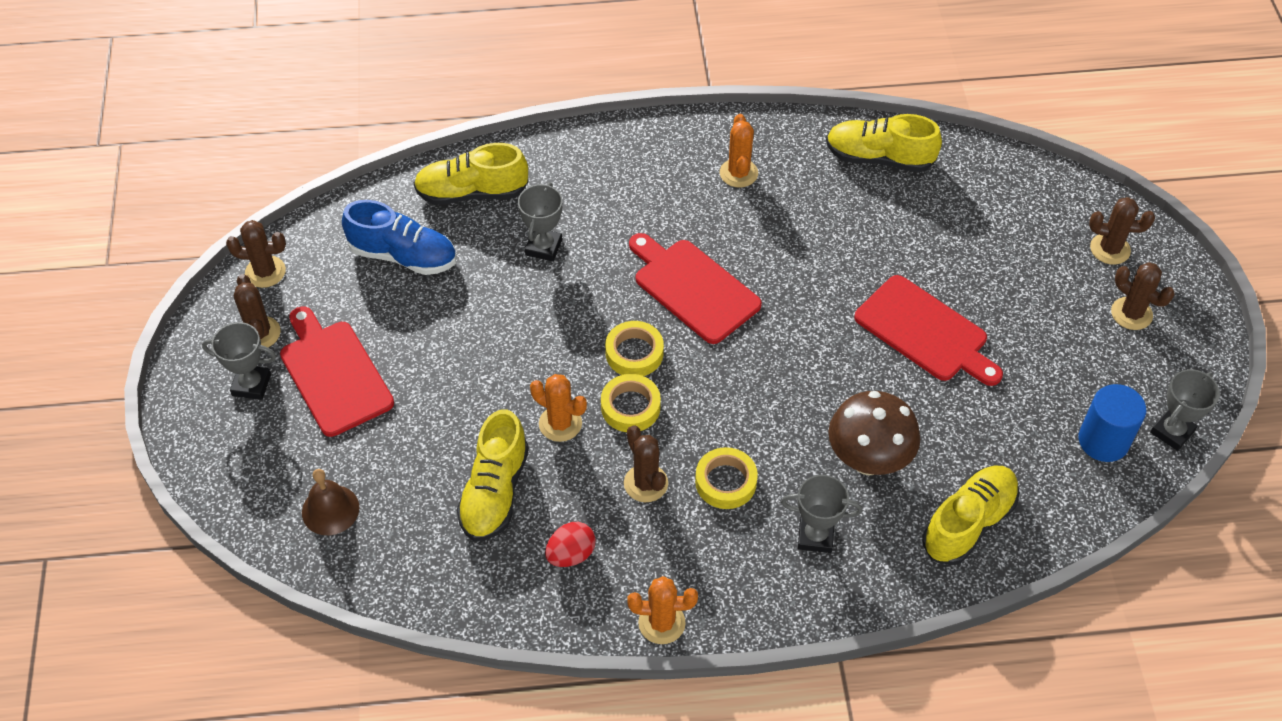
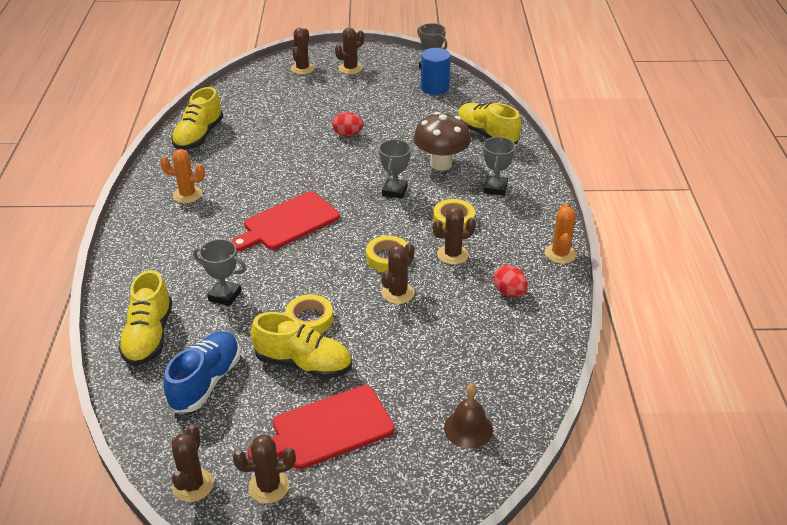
camera: 85 degrees left, 15 degrees down
grey trophy [202,322,276,400] -> grey trophy moved to [379,139,411,199]
yellow shoe [457,409,529,541] -> yellow shoe moved to [251,312,352,379]
orange cactus [530,374,587,442] -> brown cactus [381,243,414,304]
yellow tape [605,321,664,376] -> yellow tape moved to [285,294,333,334]
red cutting board [854,275,1003,386] -> red egg [332,112,364,136]

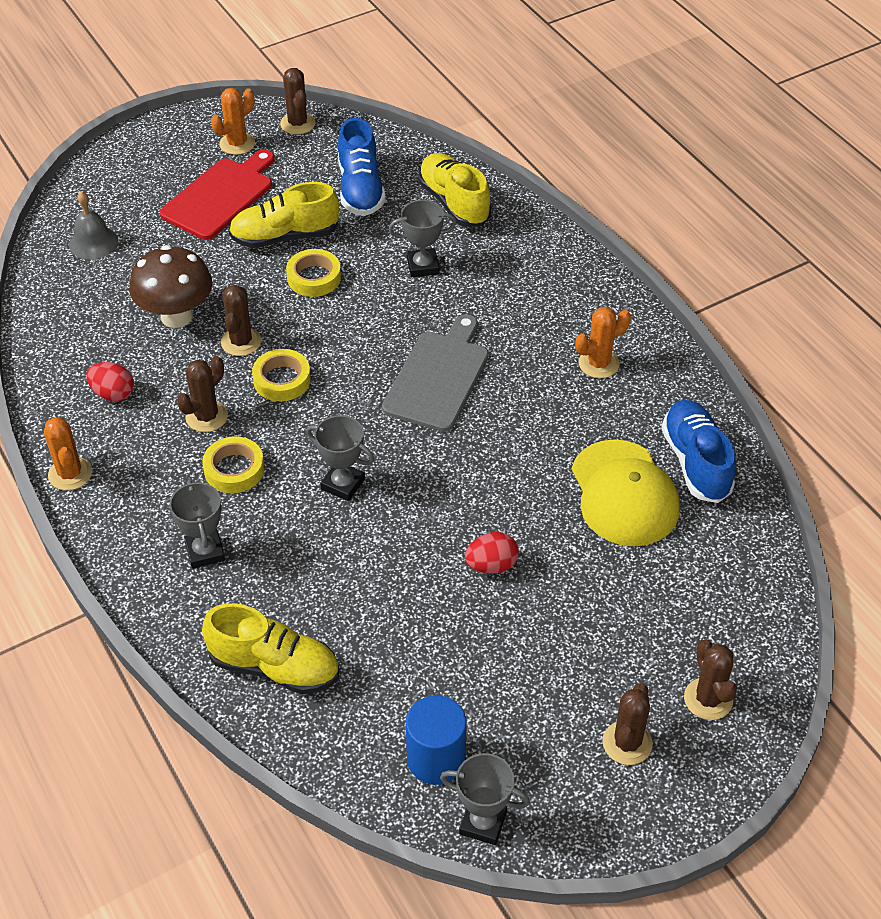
camera: 150 degrees right, 10 degrees up
yellow shoe [171,87,223,150] -> blue shoe [662,400,736,503]
red cutting board [231,192,340,251] -> grey cutting board [382,314,489,432]
brown cactus [233,435,296,504] -> orange cactus [211,88,255,155]
grey trophy [379,139,411,199] -> grey trophy turned 45 degrees counterclockwise [306,415,374,501]
brown mushroom [413,112,471,171] -> brown mushroom moved to [129,245,213,328]
brown bell [444,383,493,449] -> grey bell [69,191,118,259]
none -> yellow cap [572,439,680,546]

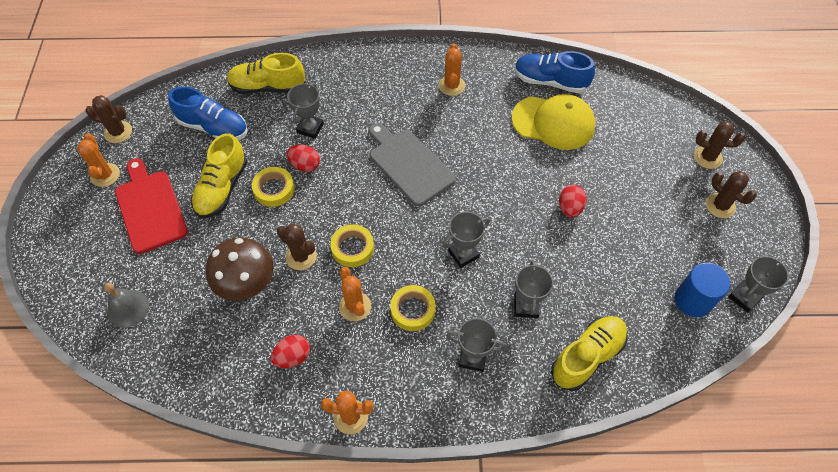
camera: 60 degrees left, 10 degrees up
brown cactus [177,356,228,432] -> orange cactus [339,267,371,321]
none -> red egg [287,145,320,172]
none -> grey trophy [514,260,553,318]

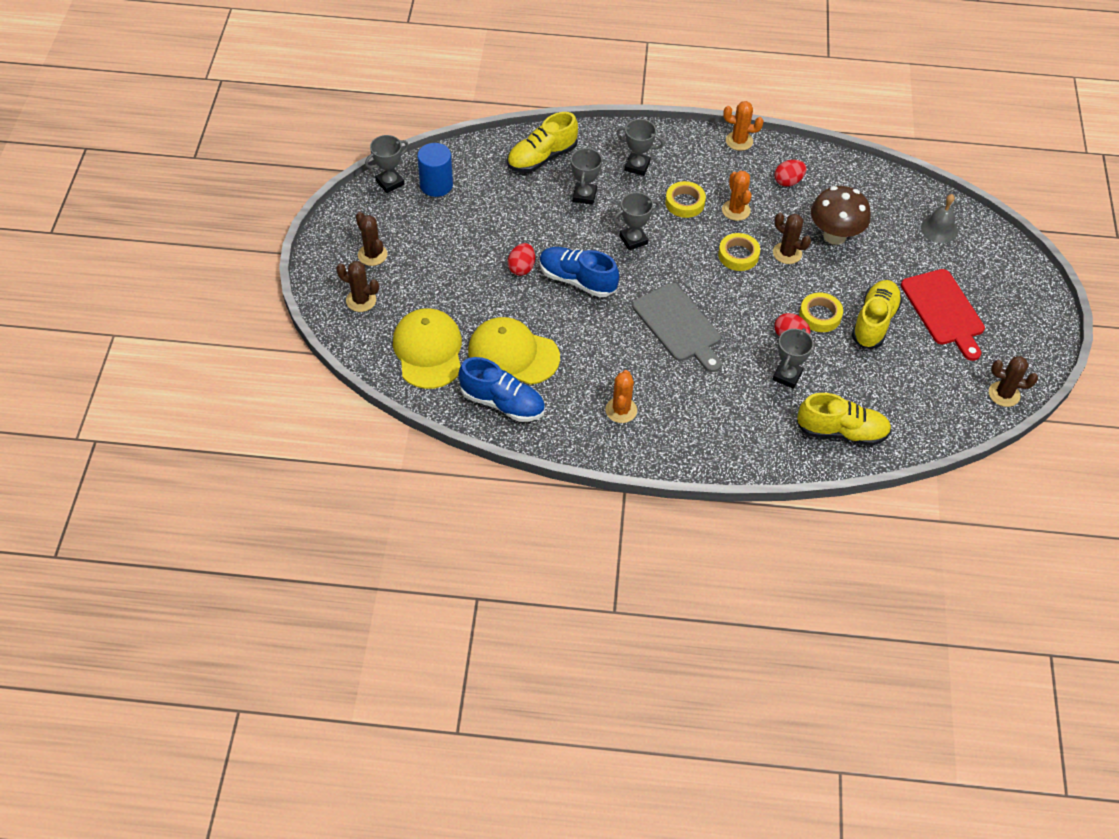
camera: 175 degrees left, 5 degrees down
orange cactus [77,133,120,187] -> none
blue shoe [168,86,248,140] -> blue shoe moved to [539,247,619,297]
none -> yellow cap [393,308,462,389]

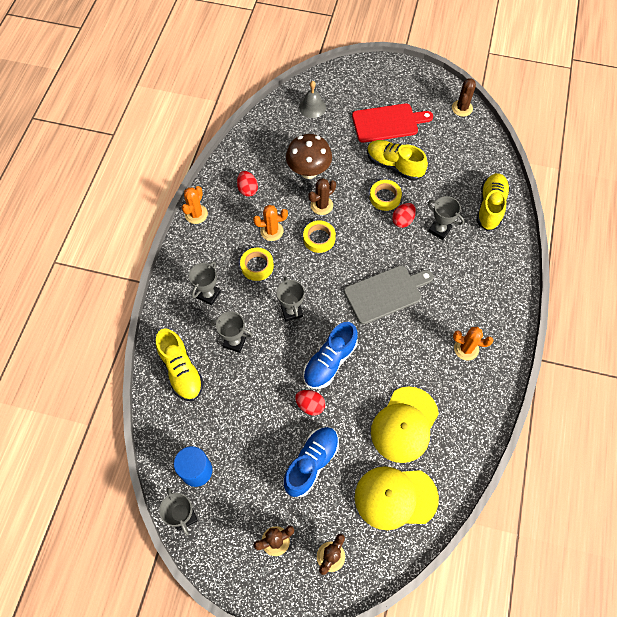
camera: 80 degrees left, 10 degrees up
blue shoe [458,357,545,422] -> blue shoe moved to [283,427,339,497]

